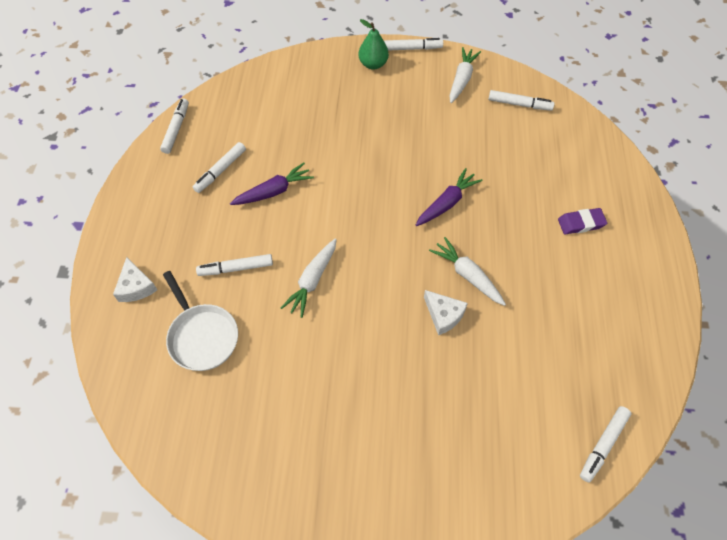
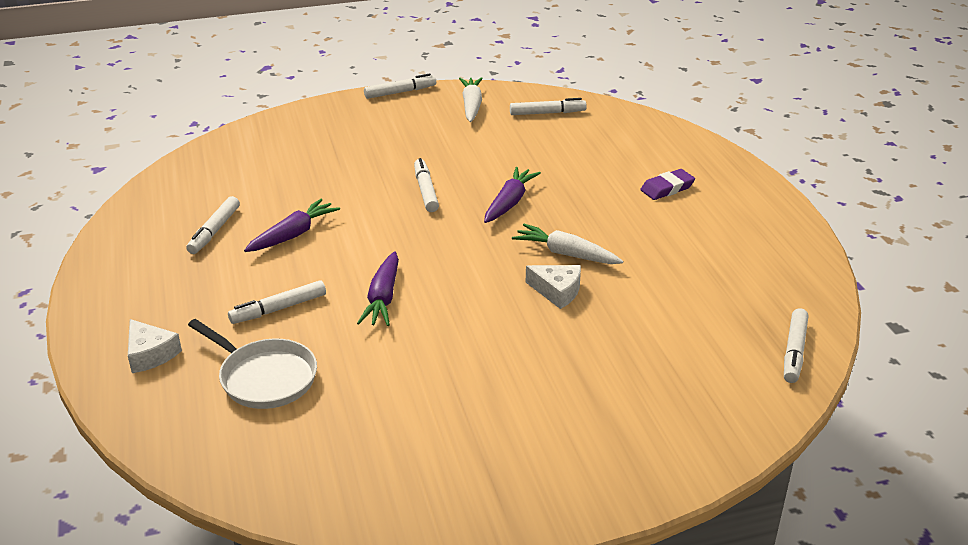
camera: 20 degrees left, 25 degrees down
white marker [160,98,189,154] -> white marker moved to [414,158,439,212]
white carrot [281,238,337,318] -> purple carrot [357,251,399,326]
green pear [359,19,389,70] -> none

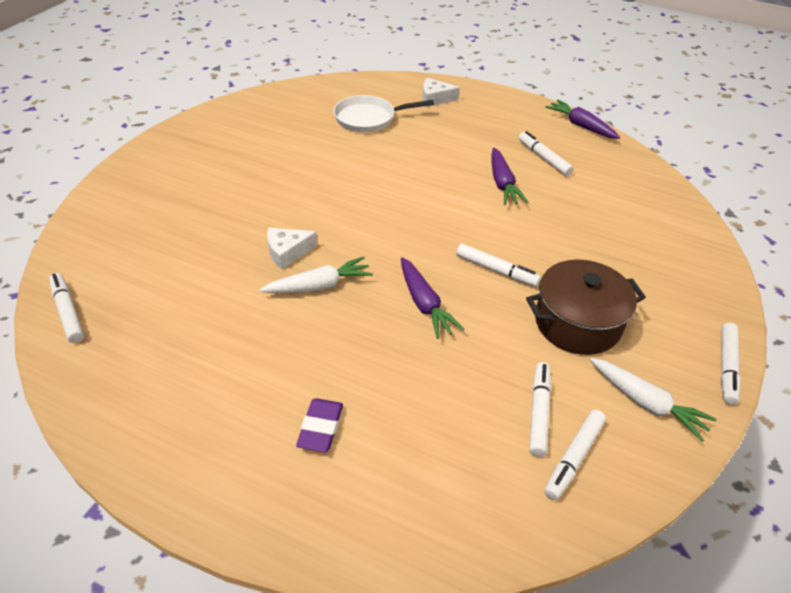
camera: 130 degrees right, 10 degrees up
white marker [228,280,326,324] -> white marker moved to [529,362,551,457]
purple carrot [357,251,399,326] -> purple carrot moved to [545,100,620,139]
none -> brown pot [526,259,646,355]

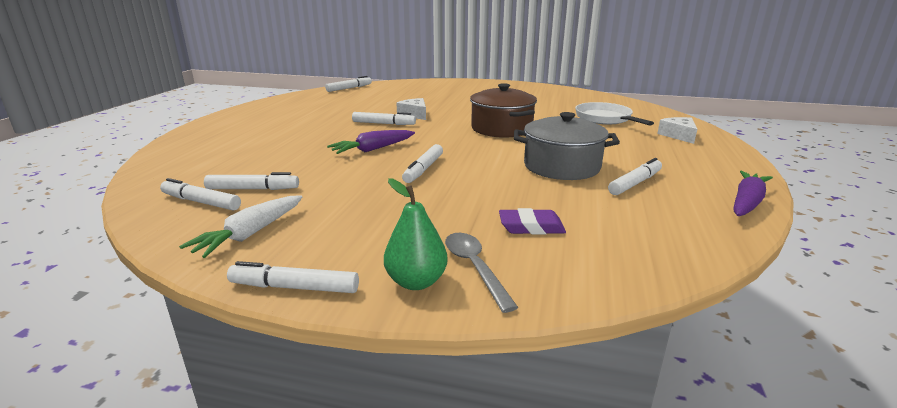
camera: 80 degrees right, 20 degrees down
white carrot [259,257,373,293] -> white marker [352,112,416,125]
purple eraser [296,398,343,453] -> purple eraser moved to [499,208,566,234]
purple carrot [492,148,529,205] -> grey pot [514,112,620,180]
brown pot [526,259,646,355] -> brown pot moved to [470,83,537,138]
none -> green pear [384,178,448,290]
none -> grey spoon [445,233,518,313]

